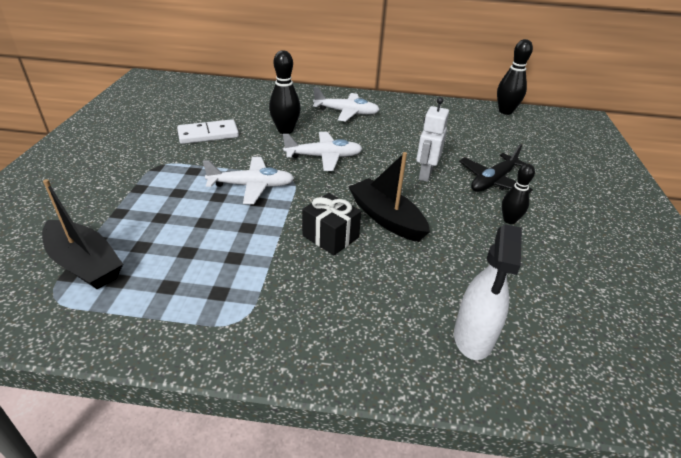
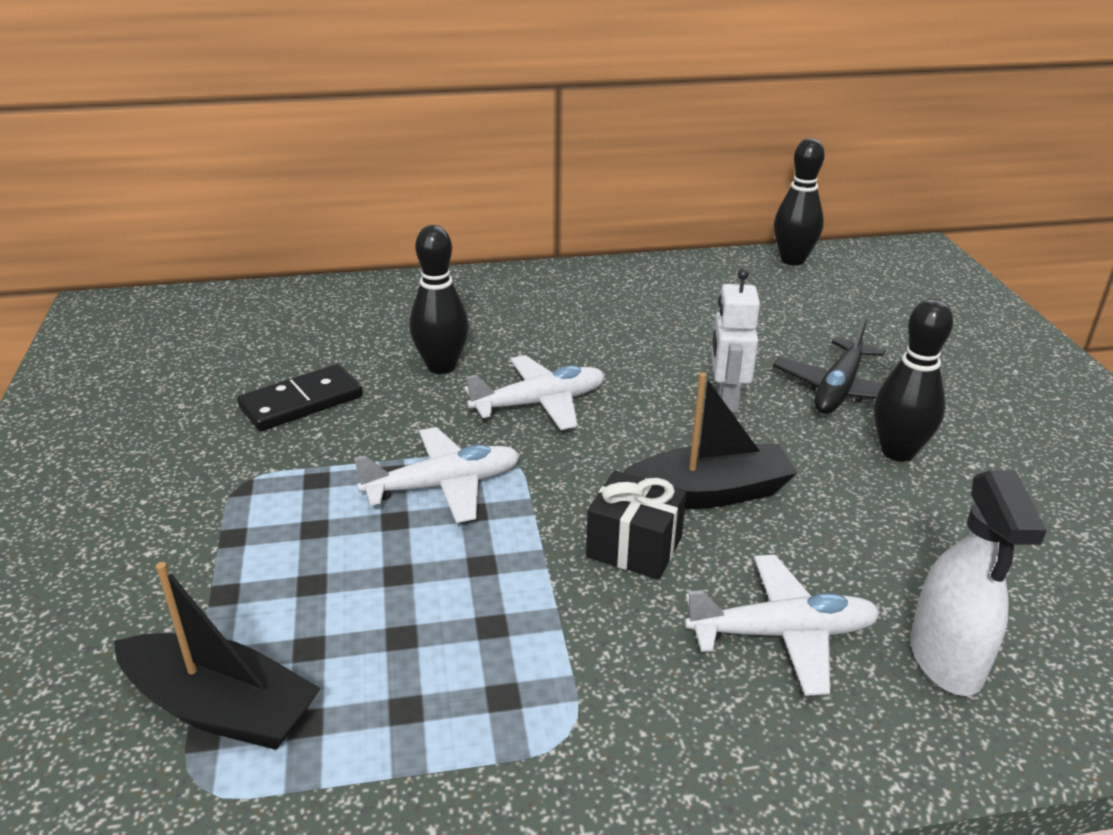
camera: 15 degrees left, 5 degrees down
white domino [177,119,239,144] -> black domino [237,364,363,431]
white plane [313,87,380,122] -> white plane moved to [685,555,880,696]
black boat [349,152,430,242] -> black boat turned 135 degrees clockwise [622,372,797,509]
black bowling pin [502,164,535,224] -> black bowling pin [874,299,953,462], size x1.54

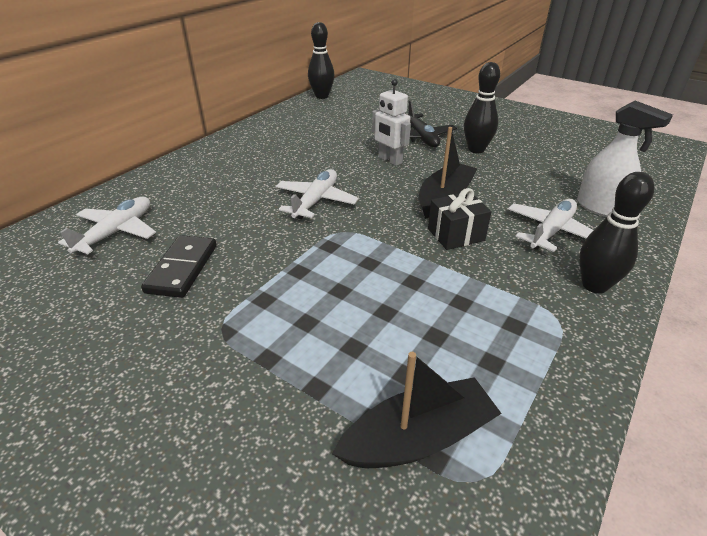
camera: 45 degrees left, 5 degrees up
white plane [354,427,520,523] -> white plane moved to [58,197,156,254]
black bowling pin [409,225,469,374] -> black bowling pin moved to [579,172,654,294]

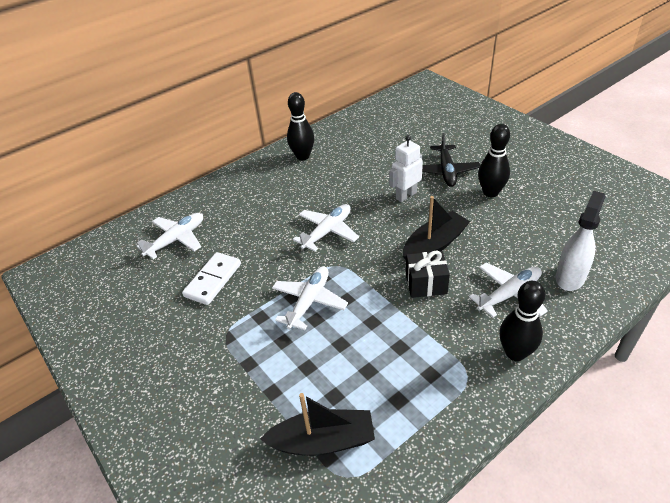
camera: 20 degrees right, 5 degrees up
black domino [141,235,217,298] -> white domino [182,252,241,305]
black bowling pin [308,22,335,99] -> black bowling pin moved to [287,92,314,160]
white robot [372,79,411,166] -> white robot turned 75 degrees clockwise [389,135,423,202]
white spray bottle [577,101,673,217] -> white spray bottle turned 120 degrees counterclockwise [555,191,606,291]
none -> white plane [272,266,348,330]

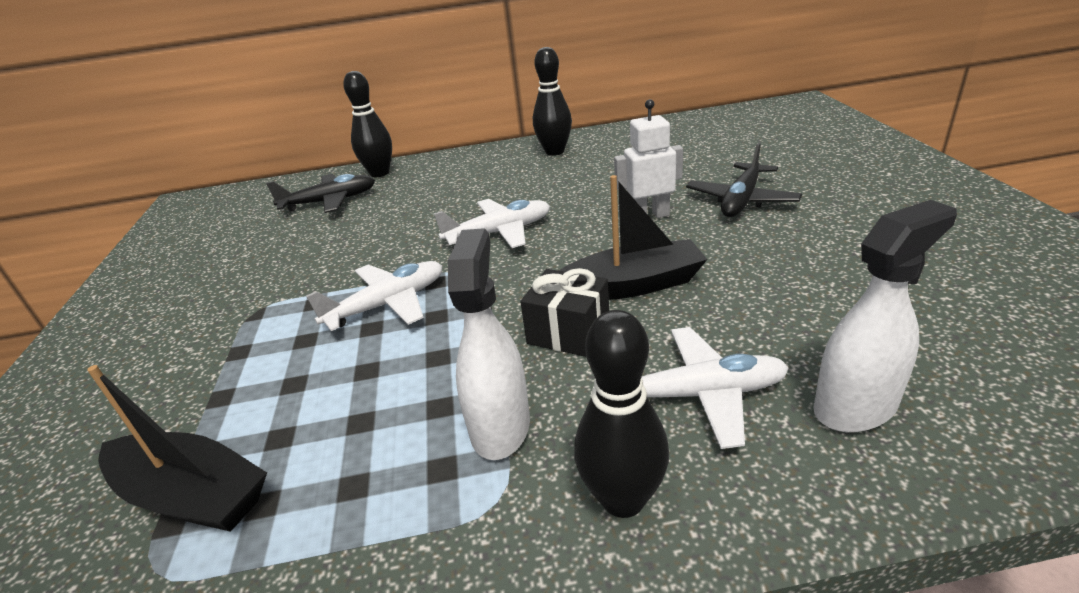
camera: 30 degrees right, 10 degrees down
white plane [136,213,203,260] -> black plane [266,174,375,213]
white domino [182,252,241,305] -> none
black bowling pin [478,124,510,197] -> black bowling pin moved to [343,71,392,177]
none -> white spray bottle [448,228,530,460]

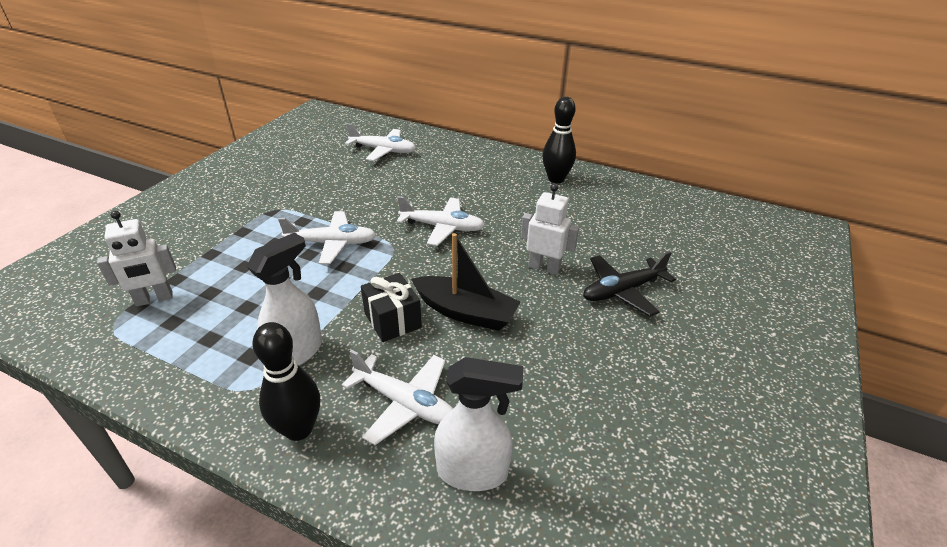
camera: 30 degrees right, 5 degrees up
black boat [87,365,267,532] -> white robot [97,211,176,307]
black plane [266,174,375,213] -> white plane [345,123,416,161]
black bowling pin [343,71,392,177] -> none

